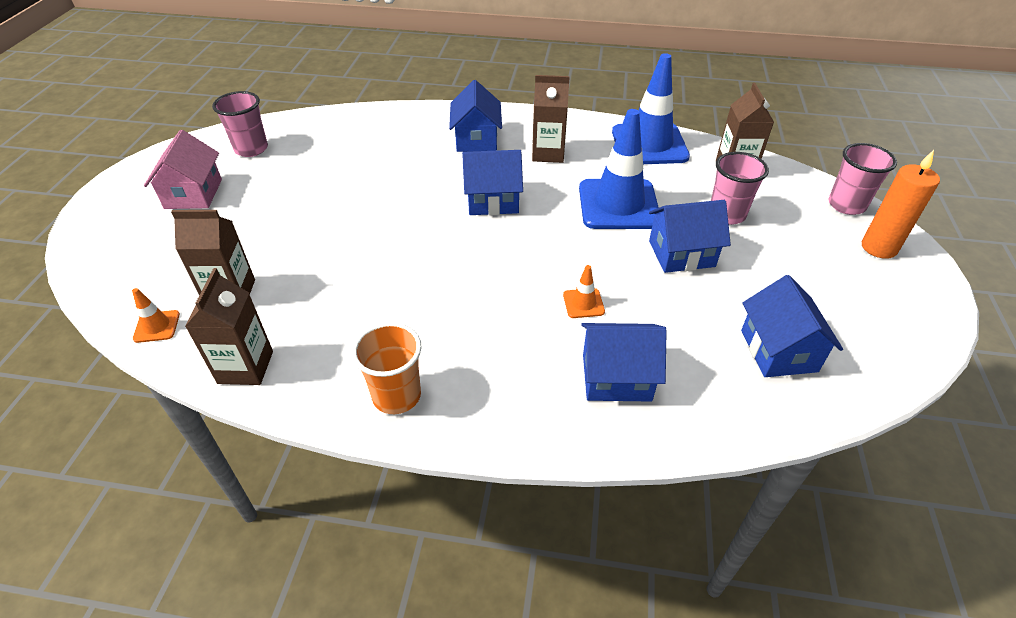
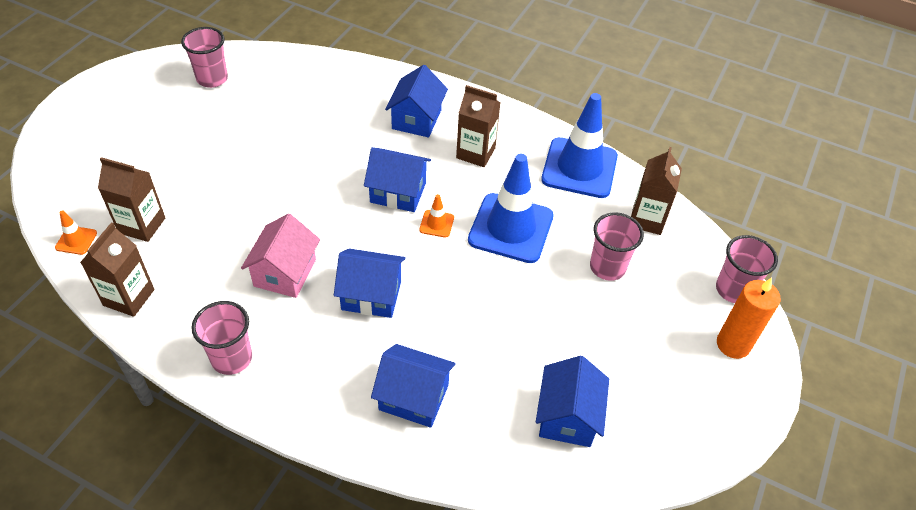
camera: 15 degrees right, 5 degrees up
pink house [144,130,222,209] -> pink house moved to [241,214,320,298]
orange cup [352,322,422,414] -> pink cup [191,301,252,375]
orange traffic cone [563,265,605,318] -> orange traffic cone moved to [419,194,454,238]
blue house [649,200,731,273] -> blue house moved to [334,248,406,318]

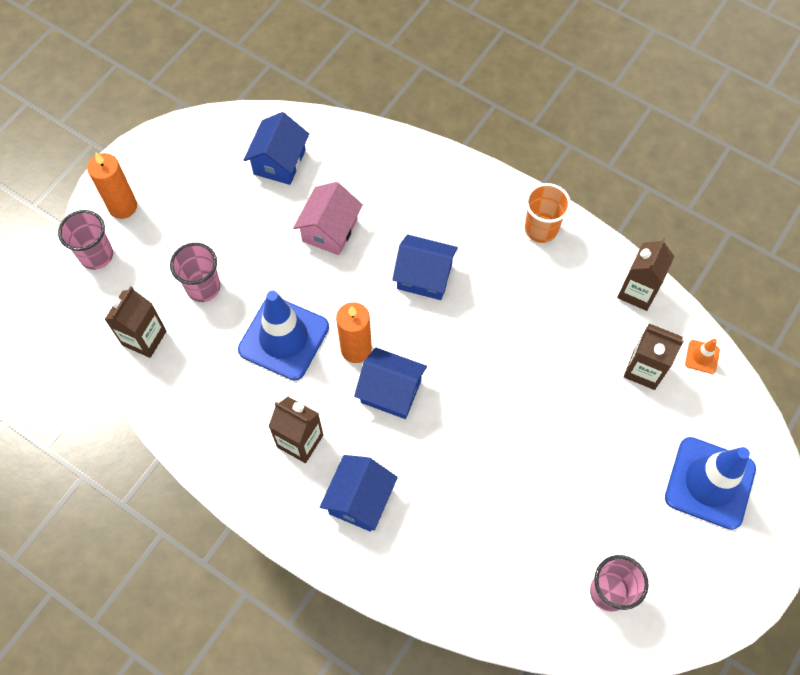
camera: 170 degrees left, 15 degrees up
pink cup [191,301,252,375] -> orange cup [525,183,571,243]
pink house [241,214,320,298] -> pink house moved to [293,182,363,255]
blue house [371,344,456,428] -> none
orange traffic cone [419,194,454,238] -> orange candle [336,302,372,363]
blue traffic cone [541,93,618,198] -> blue traffic cone moved to [665,437,756,530]

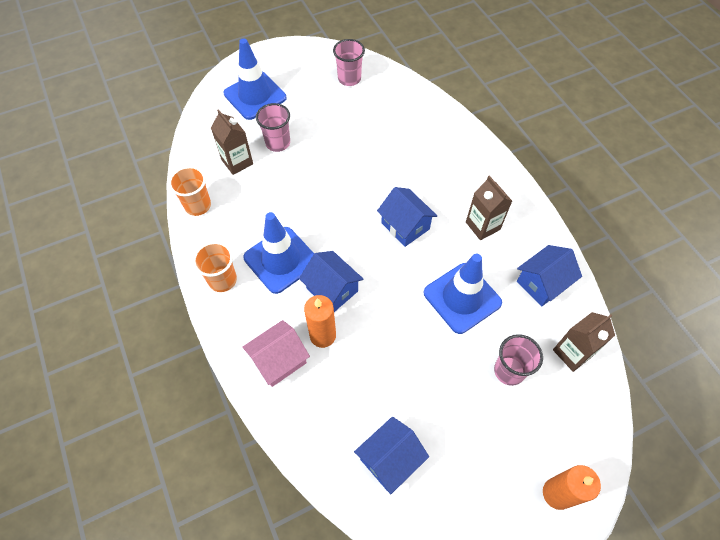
camera: 150 degrees left, 5 degrees down
pink cup [58,210,113,270] -> pink cup moved to [256,103,290,152]
pink house [293,182,363,255] -> pink house moved to [242,320,310,387]
blue house [320,455,398,532] -> blue house moved to [517,245,582,306]
orange candle [336,302,372,363] -> orange candle moved to [304,295,336,348]
brown carton [617,238,674,311] -> orange cup [169,166,211,216]
orange traffic cone [685,339,720,374] -> none
none -> blue traffic cone [243,212,314,294]

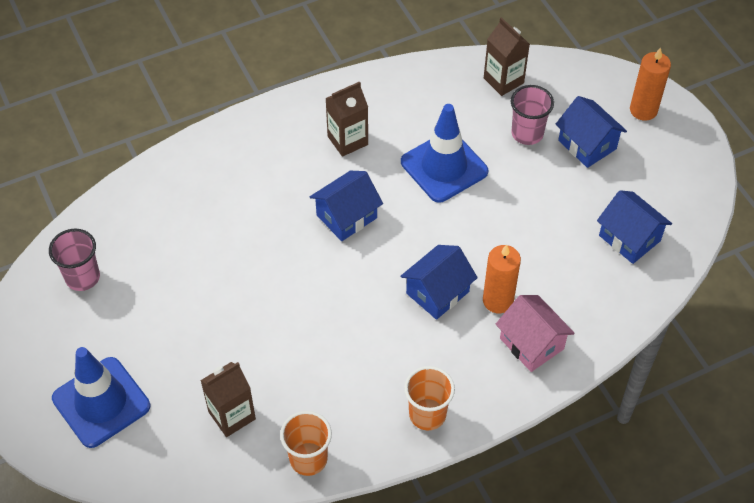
camera: 90 degrees left, 5 degrees down
blue traffic cone [243,212,314,294] -> none
pink cup [256,103,290,152] -> none
blue house [517,245,582,306] -> blue house moved to [556,96,627,168]

